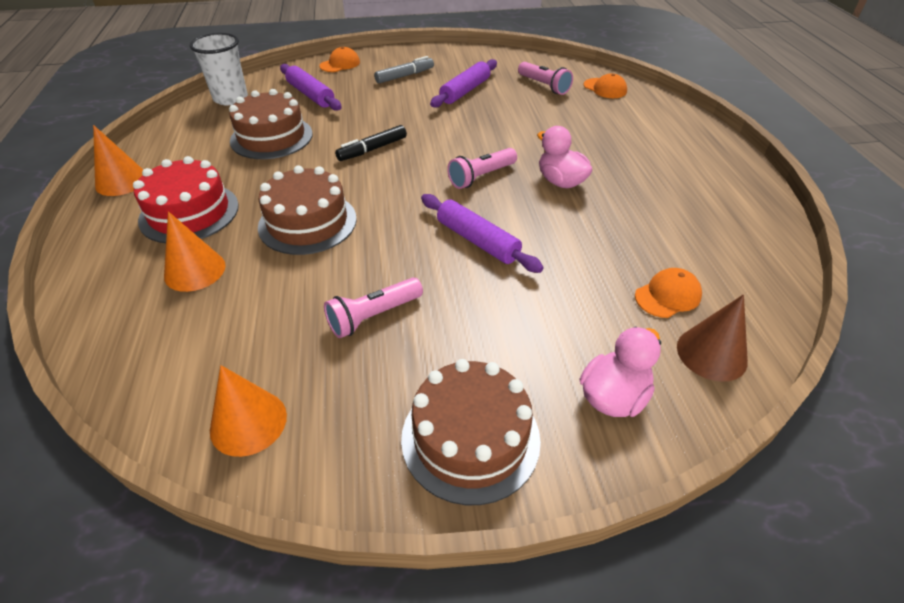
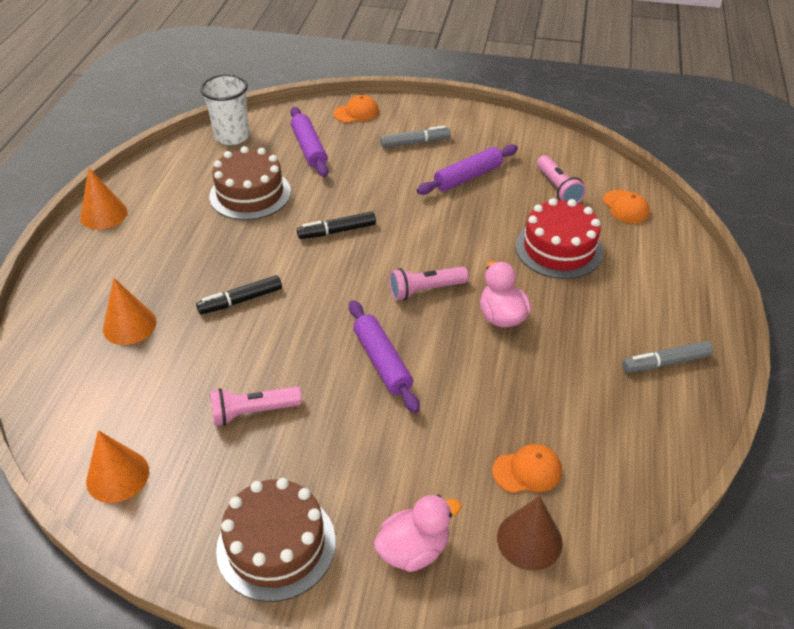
camera: 20 degrees right, 0 degrees up
red cake [133,156,239,243] -> red cake moved to [516,198,603,279]
brown cake [258,165,357,255] -> black marker [196,275,282,315]
none -> grey marker [622,341,713,373]

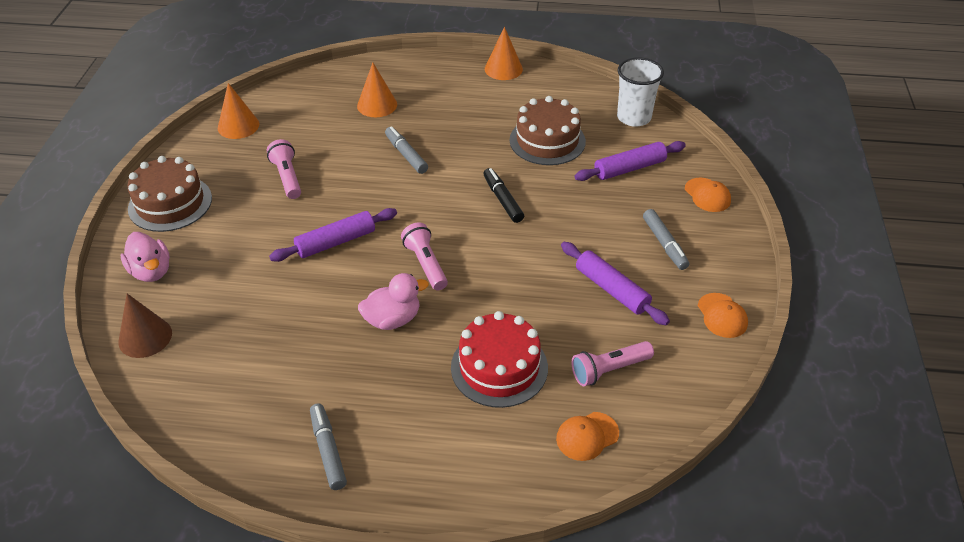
camera: 85 degrees right, 0 degrees up
black marker [196,275,282,315] -> grey marker [385,126,428,174]
orange cap [492,444,562,493] -> orange cap moved to [698,293,748,338]

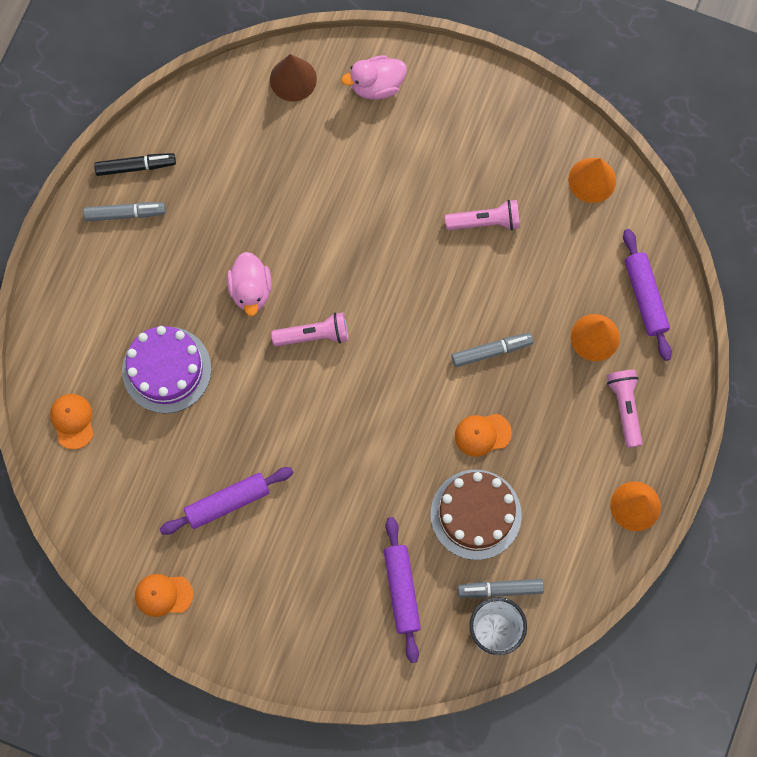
camera: 105 degrees right, 30 degrees up
brown cake [127,156,212,232] -> none
purple rolling pin [269,208,397,262] -> purple rolling pin moved to [623,229,672,361]
red cake [451,311,548,408] -> purple cake [122,326,211,413]
black marker [483,168,524,223] -> black marker moved to [94,153,176,176]
pink flashlight [572,341,654,386] -> pink flashlight moved to [607,370,642,448]
grey marker [643,209,689,270] -> grey marker moved to [458,579,544,598]
orange cap [685,178,731,212] -> orange cap moved to [455,414,512,457]

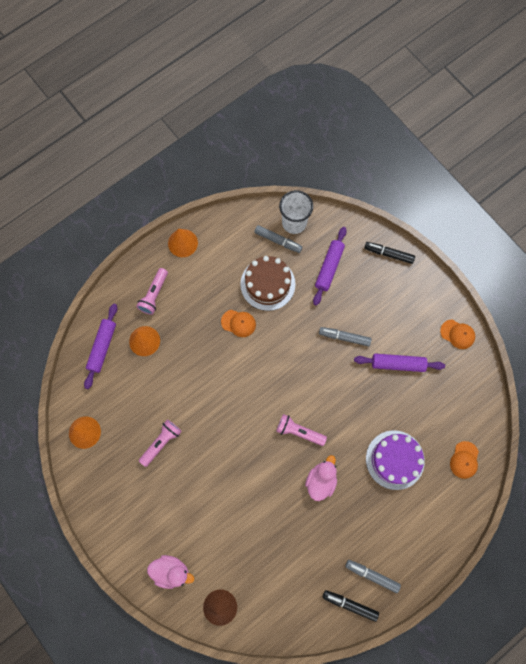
camera: 150 degrees left, 0 degrees up
pink flashlight [445,200,520,230] -> pink flashlight turned 105 degrees clockwise [139,419,182,467]
grey marker [451,333,533,367] -> grey marker moved to [319,327,372,346]
none -> black marker [364,242,415,264]

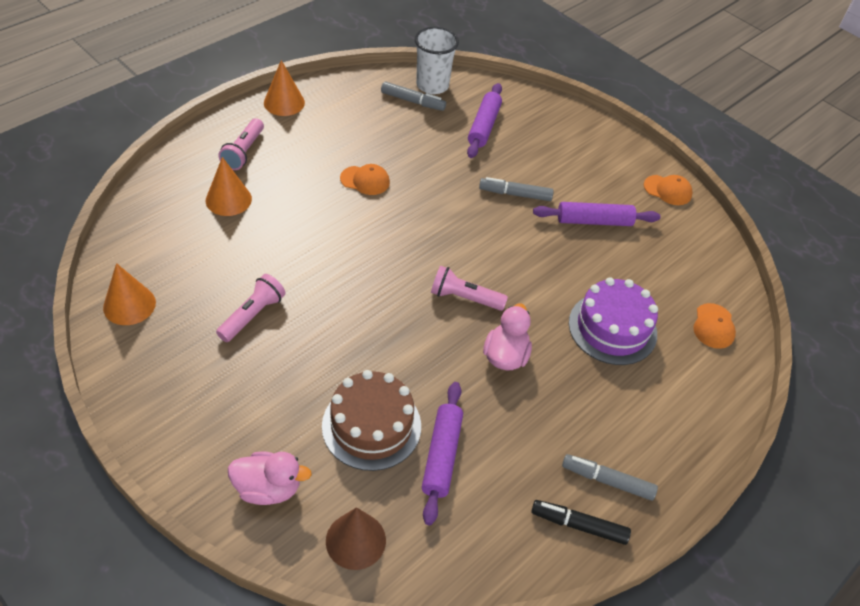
camera: 10 degrees left, 25 degrees down
purple rolling pin [84,304,117,389] -> purple rolling pin moved to [422,382,463,525]
brown cake [240,256,296,311] -> brown cake moved to [322,370,421,471]
black marker [364,242,415,264] -> none

